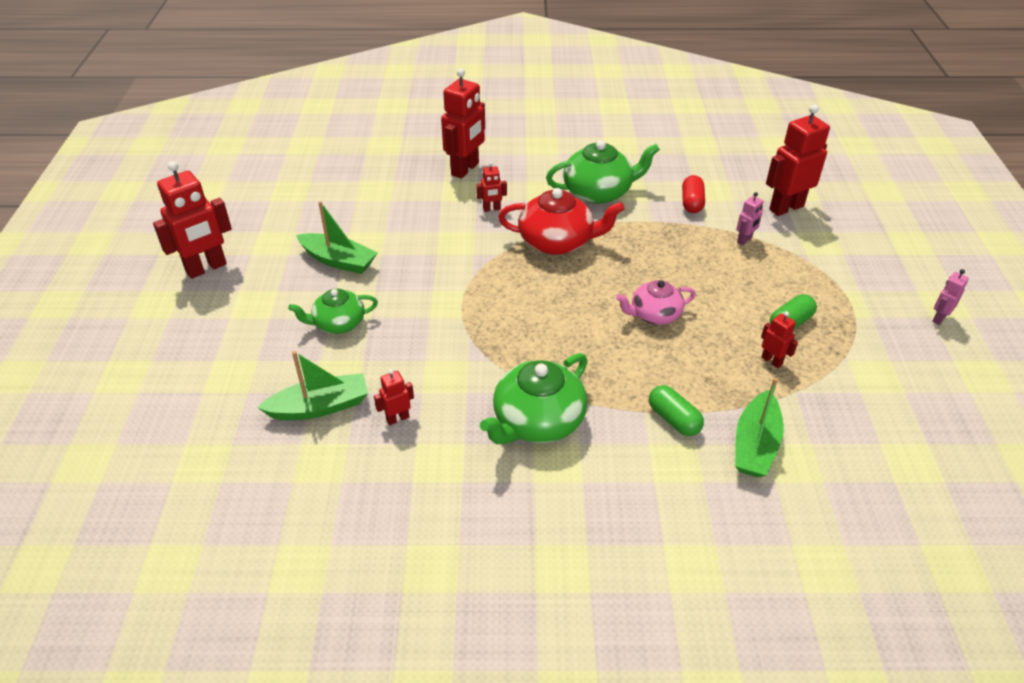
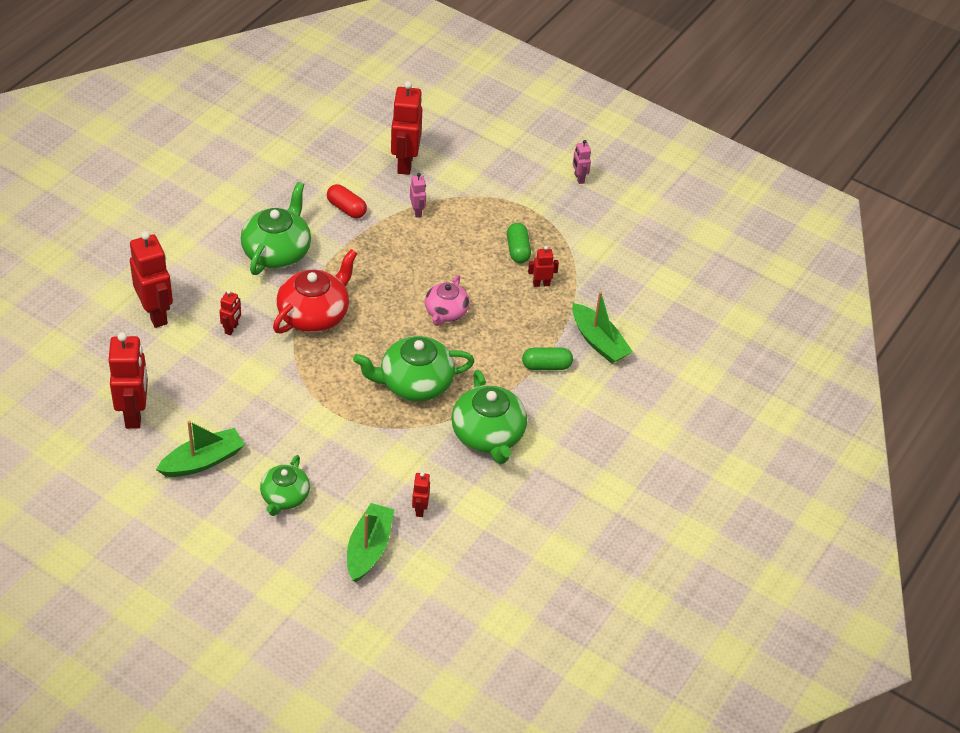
camera: 60 degrees left, 5 degrees up
red robot [153,161,232,279] -> red robot moved to [108,332,148,429]
none -> green teapot [353,336,474,401]

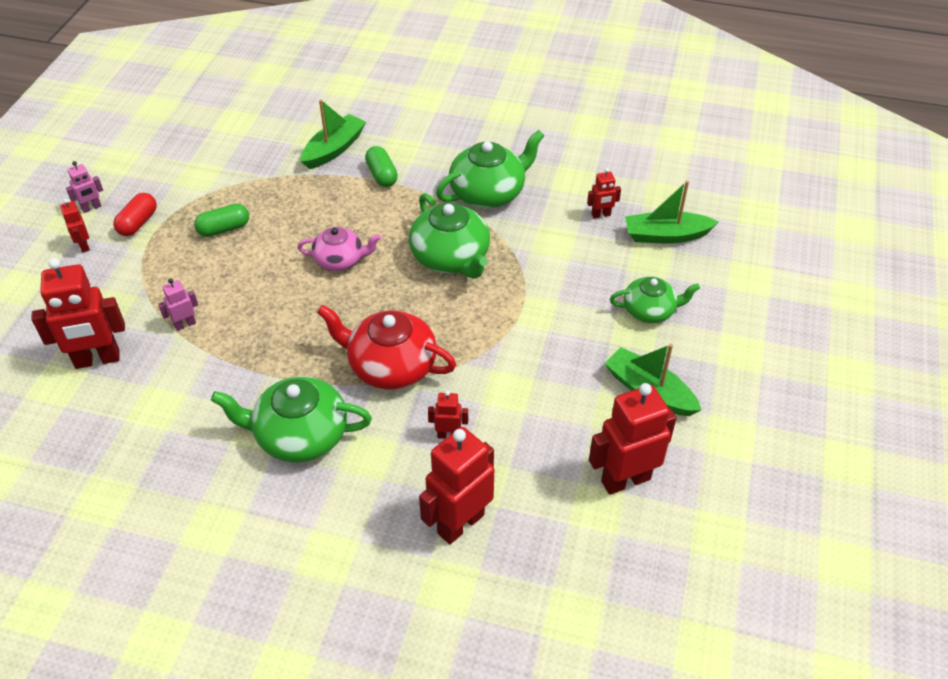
camera: 105 degrees left, 0 degrees up
red capsule [327,184,367,218] -> red capsule moved to [113,193,157,236]
red robot [528,246,559,287] -> red robot moved to [60,199,90,252]

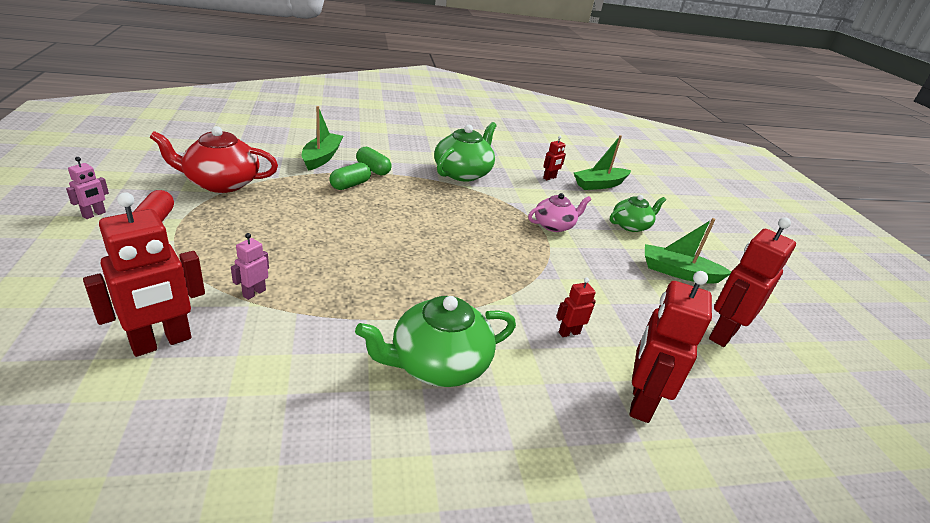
camera: 30 degrees left, 15 degrees down
red robot [60,199,90,252] -> none
green capsule [194,204,249,237] -> green capsule moved to [329,162,371,190]
pink teapot [297,227,381,271] -> pink teapot moved to [528,193,591,232]
red teapot [317,305,456,390] -> red teapot moved to [150,126,278,193]
green teapot [409,193,490,279] -> none

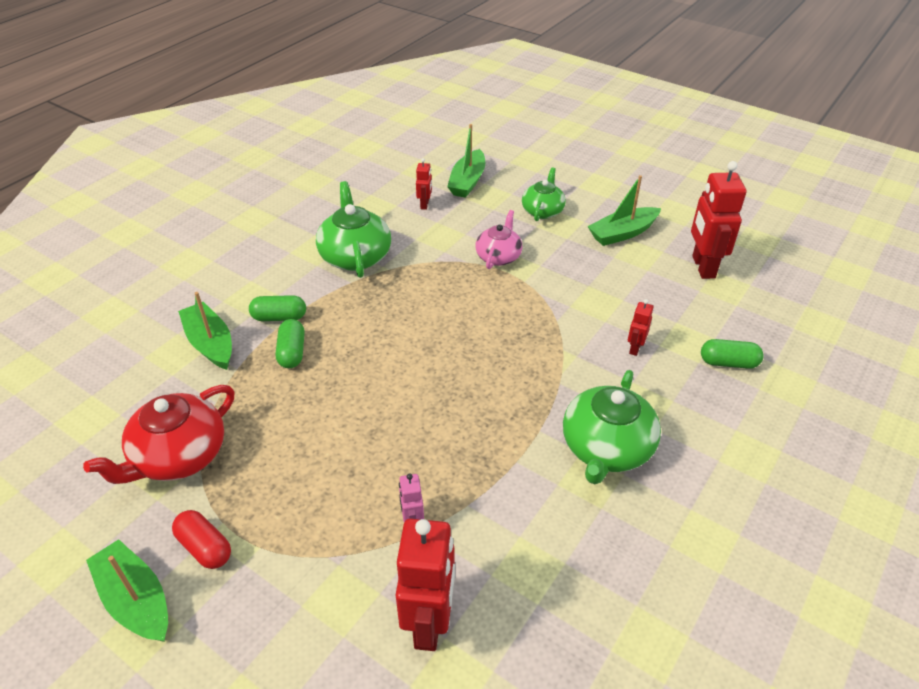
camera: 40 degrees left, 10 degrees up
pink robot [66,157,109,219] -> green boat [86,539,168,642]
red robot [630,271,712,423] -> green capsule [701,339,764,369]

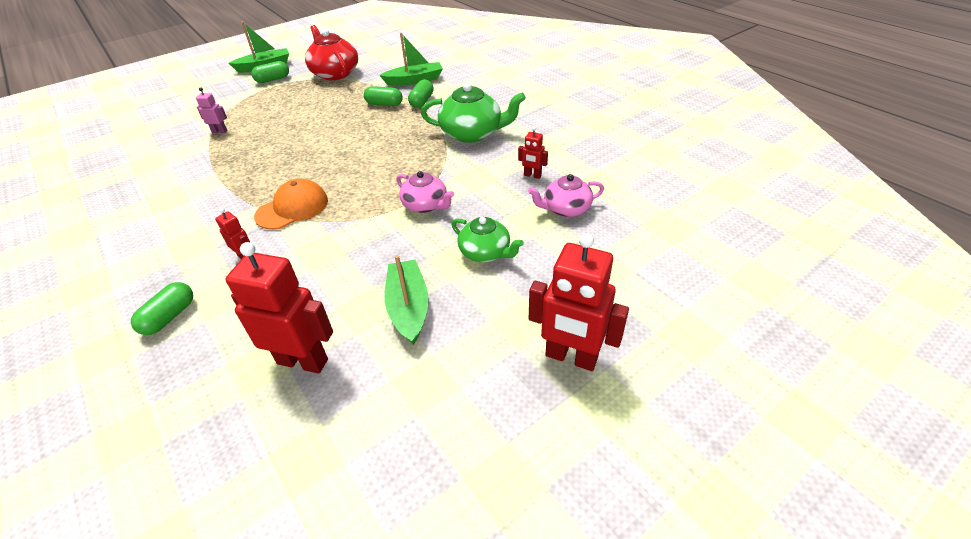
camera: 110 degrees right, 0 degrees up
red capsule [172,510,231,569] -> green capsule [251,61,289,83]
red robot [396,519,455,651] -> red robot moved to [529,233,629,371]
green boat [447,124,485,198] -> pink teapot [528,174,604,217]
green teapot [563,370,661,484] -> none
none -> orange cap [254,179,328,230]

